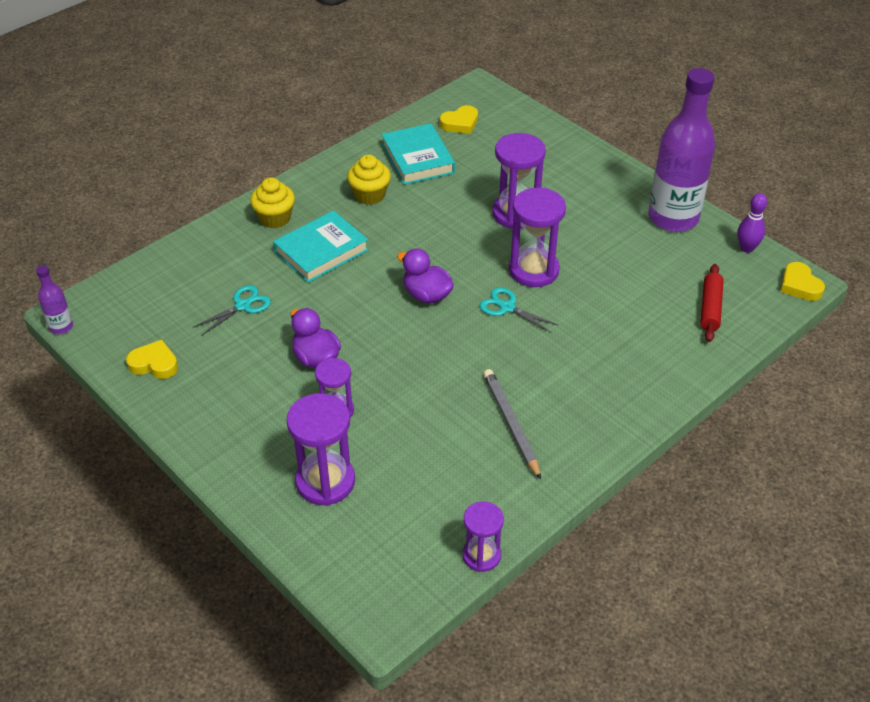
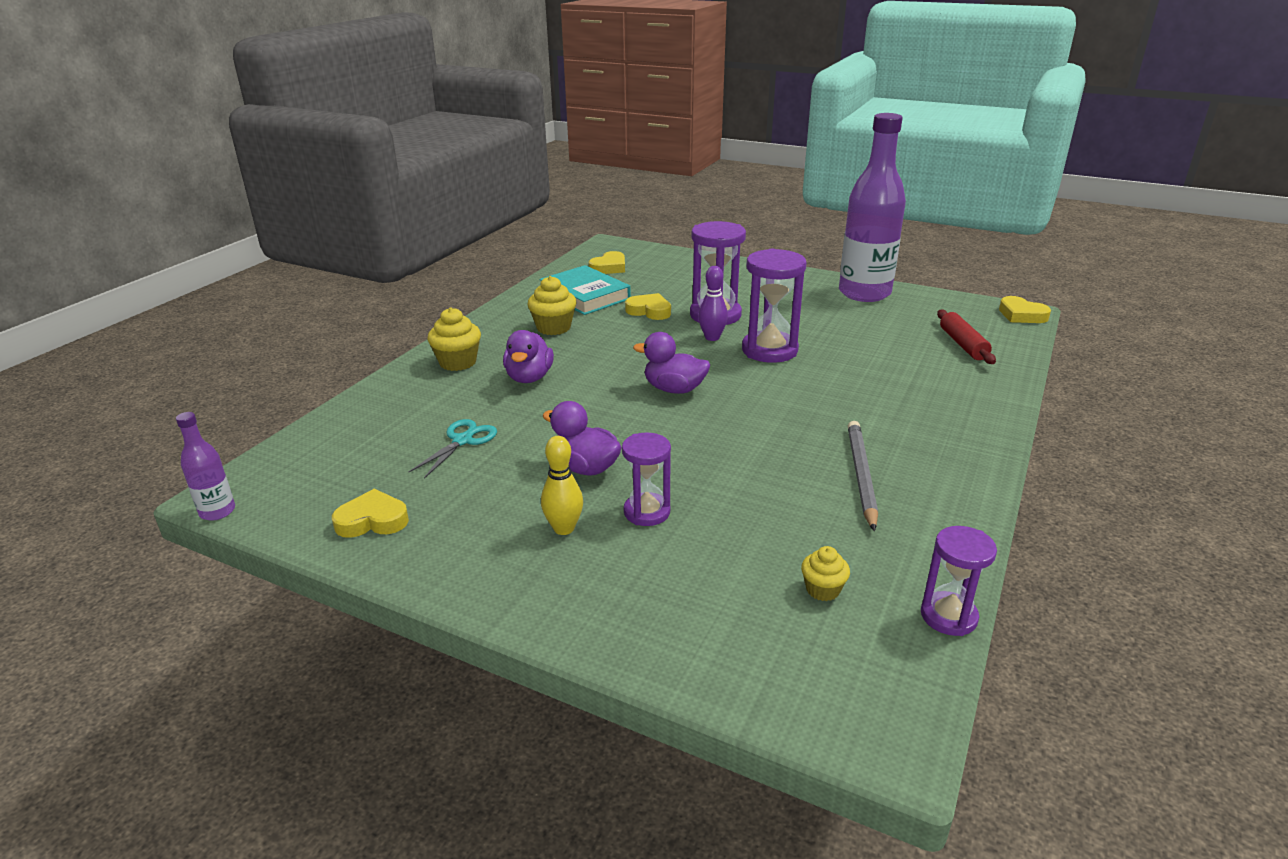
camera: 20 degrees left, 15 degrees down
turquoise book [273,210,369,283] -> purple duck [503,330,554,383]
purple hourglass [287,393,355,506] -> none
turquoise scissors [480,287,559,333] -> none
grey pencil [483,369,541,480] -> grey pencil turned 45 degrees clockwise [848,421,878,531]
purple bowling pin [737,193,767,253] -> purple bowling pin moved to [698,266,728,341]
none -> yellow bowling pin [541,436,583,535]
none -> yellow heart [625,293,671,320]
none -> yellow cupcake [801,546,850,601]

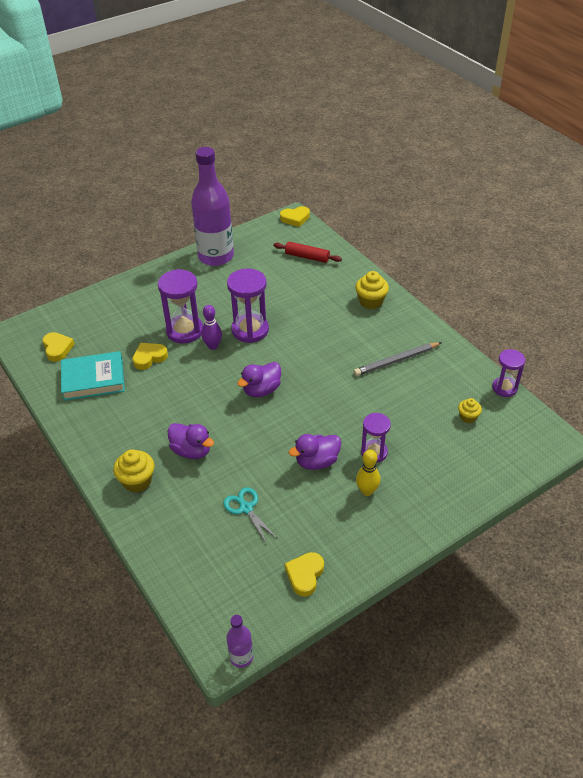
camera: 60 degrees left, 15 degrees up
yellow cupcake [528,276,577,335] -> yellow cupcake moved to [355,271,389,309]
grey pencil [848,421,878,531] -> grey pencil turned 60 degrees counterclockwise [354,342,442,376]

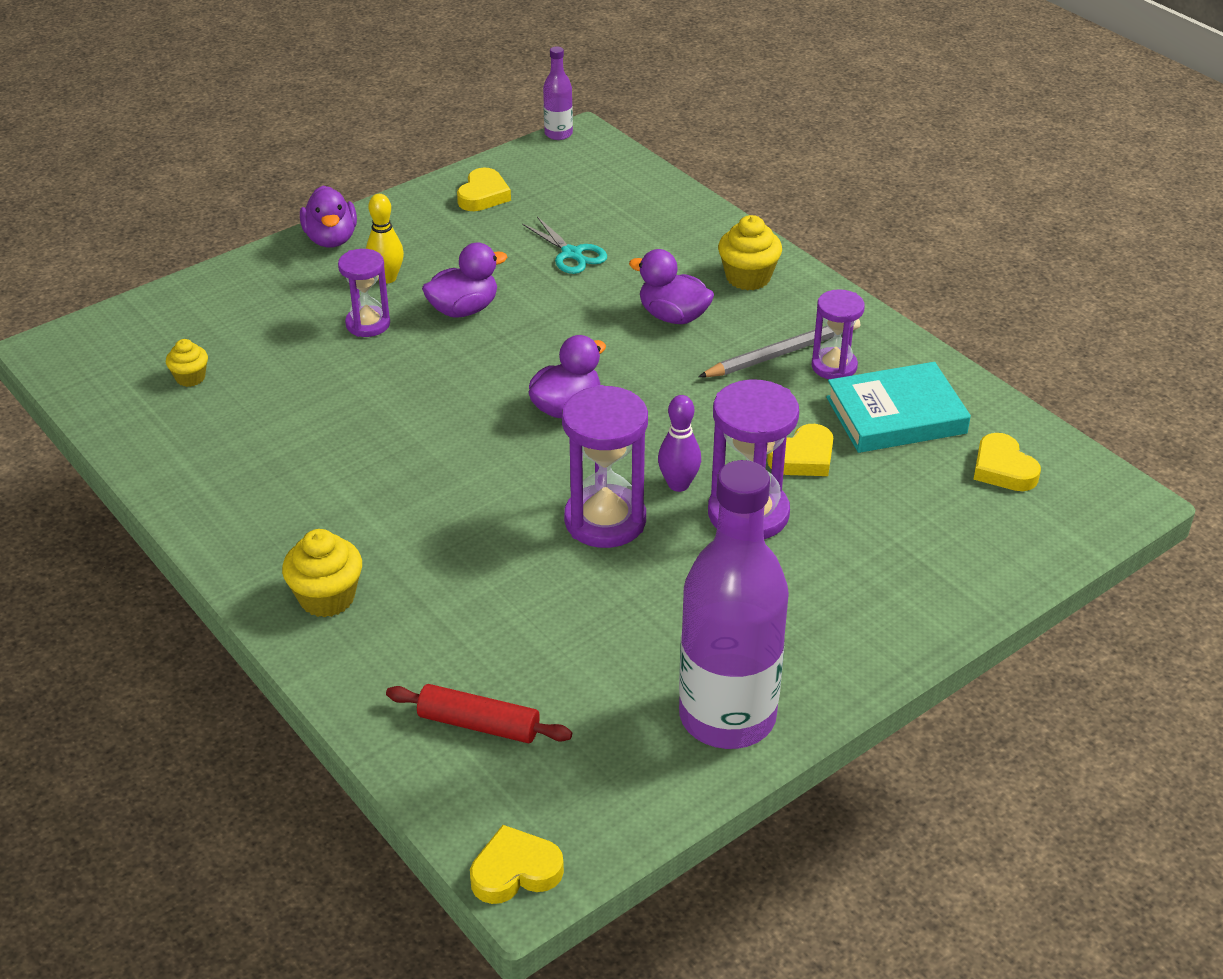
camera: 175 degrees right, 5 degrees down
grey pencil [354,342,442,376] -> grey pencil moved to [698,319,860,377]
purple hourglass [492,349,525,397] -> purple hourglass moved to [812,289,865,379]
none -> purple duck [300,186,357,247]

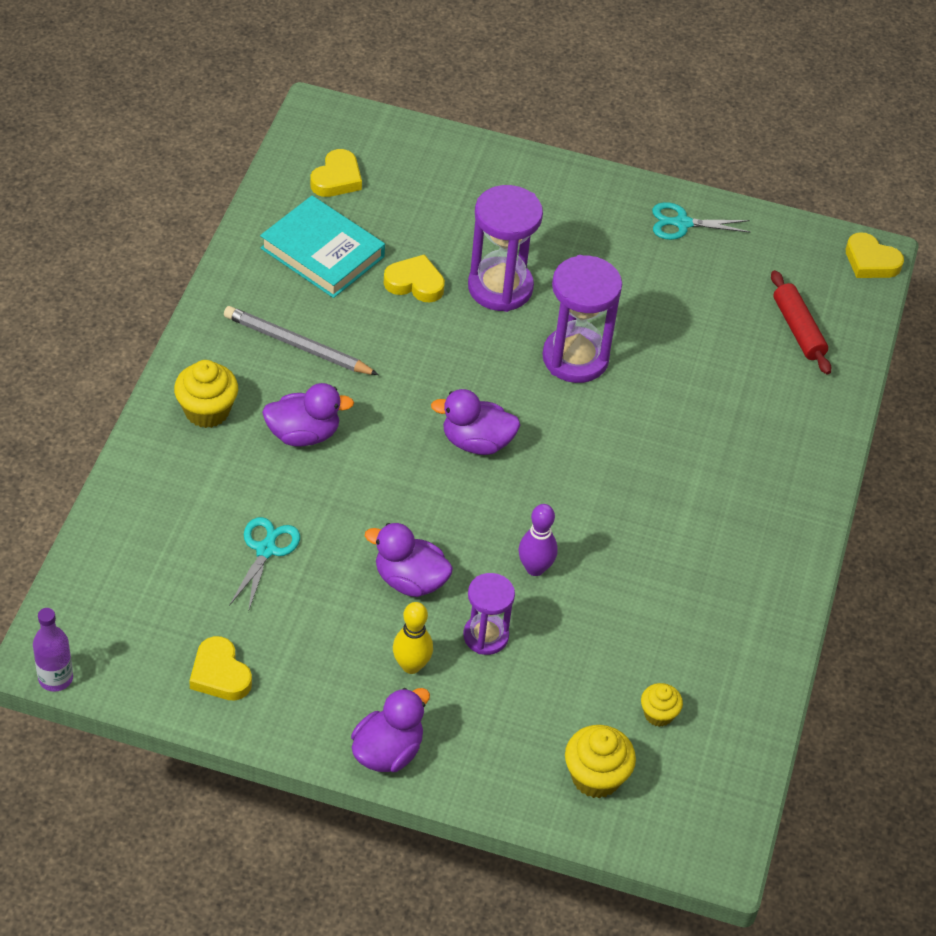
camera: 130 degrees left, 10 degrees up
yellow cupcake [282,529,362,617] -> yellow cupcake moved to [565,725,636,798]
yellow heart [457,168,511,211] -> yellow heart turned 105 degrees counterclockwise [189,636,252,700]
purple duck [629,249,714,324] -> purple duck turned 90 degrees counterclockwise [262,383,354,447]
purple bowling pin [658,395,701,492] -> purple bowling pin moved to [518,504,558,576]
purple bottle [679,460,789,749] -> turquoise scissors [652,202,751,240]
purple hourglass [812,289,865,379] -> none

